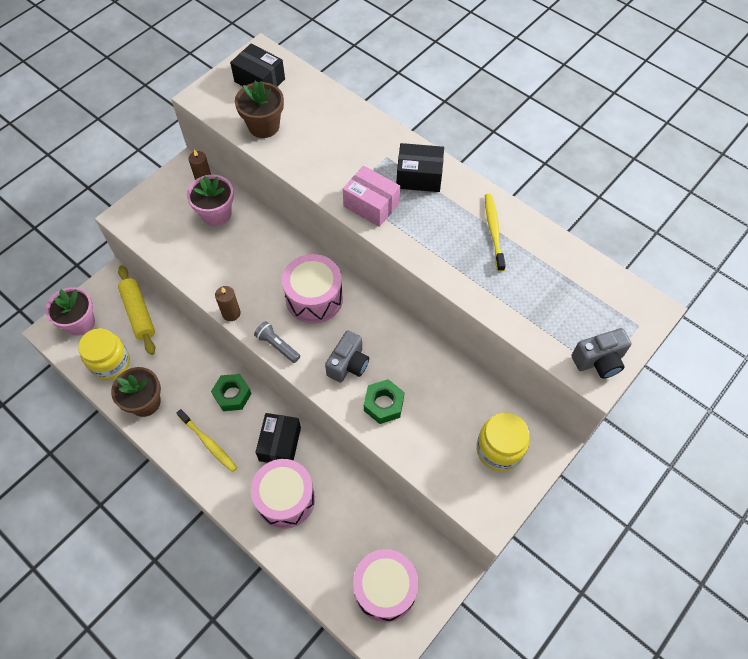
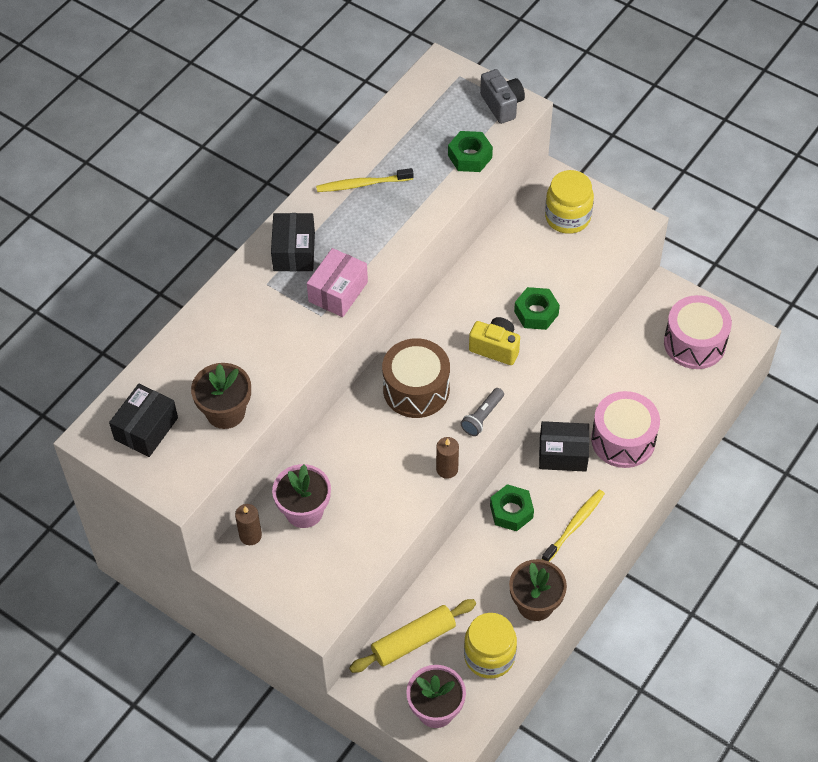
camera: 95 degrees left, 5 degrees down
pink drum [282,254,343,324] -> brown drum [382,338,450,418]
grey camera [325,330,369,383] -> yellow camera [469,317,520,365]
none -> green nut [448,131,493,172]

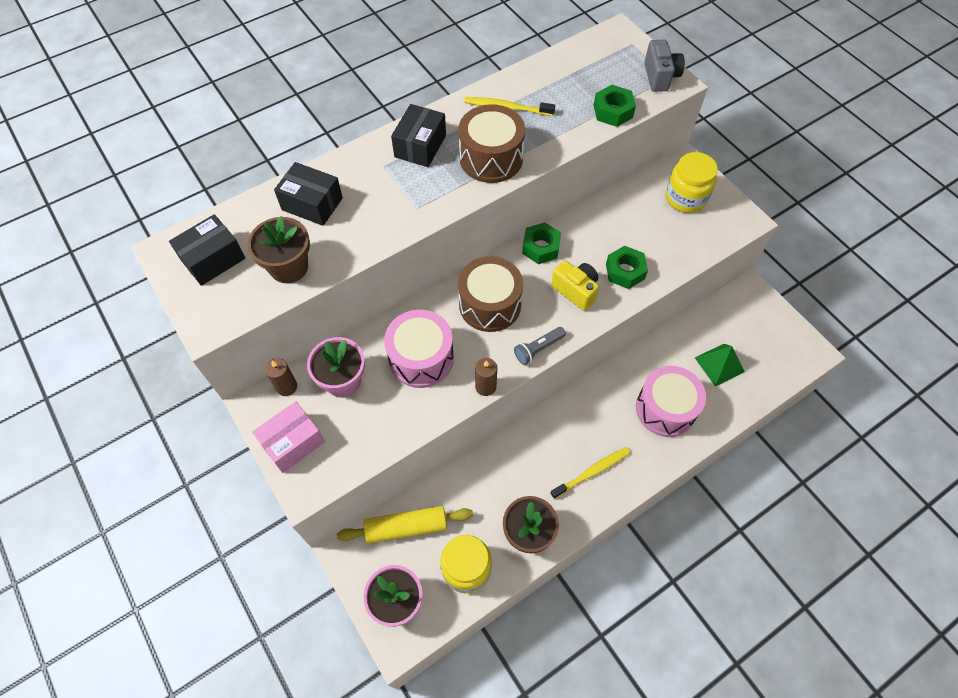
camera: 20 degrees right, 5 degrees up
pink box [307,248,368,317] -> pink box moved to [252,401,325,473]
green nut [490,484,534,531] -> green nut moved to [522,222,561,264]
black box [539,421,589,472] -> black box moved to [274,162,343,226]
pink drum [664,295,732,369] -> pink drum moved to [384,310,454,388]
none -> brown drum [459,104,525,183]
none -> green pyramid [695,344,745,387]

